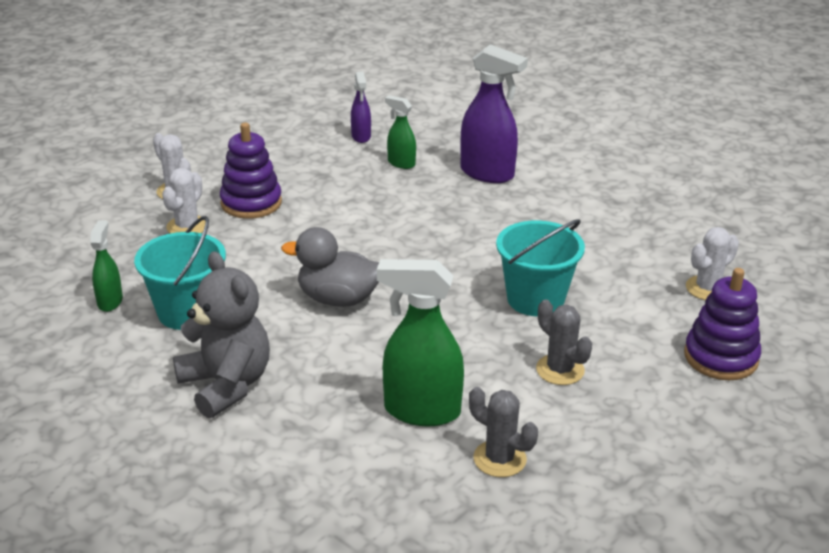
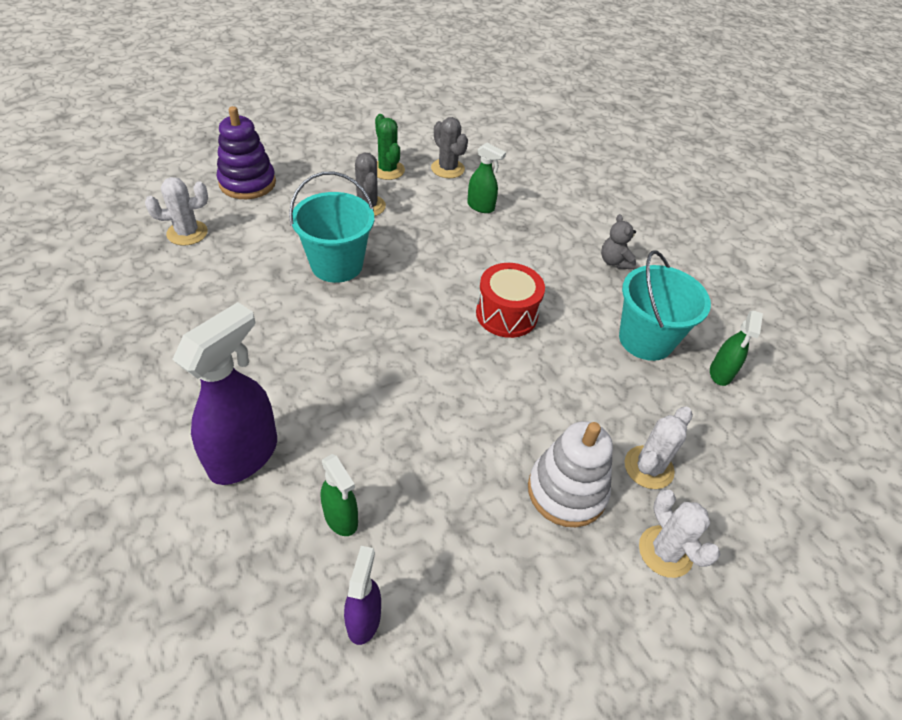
camera: 165 degrees left, 15 degrees up
grey teddy bear [173,251,270,418] -> grey teddy bear [601,214,636,269], size x0.48
purple stacking toy [220,123,282,219] -> white stacking toy [528,421,613,527]
grey duck [281,227,379,307] -> red drum [476,263,545,338]
green spray bottle [377,259,464,426] -> green spray bottle [467,143,506,213], size x0.54
purple spray bottle [460,44,528,183] -> purple spray bottle turned 75 degrees clockwise [172,302,277,485]
none -> green cactus [375,114,405,180]

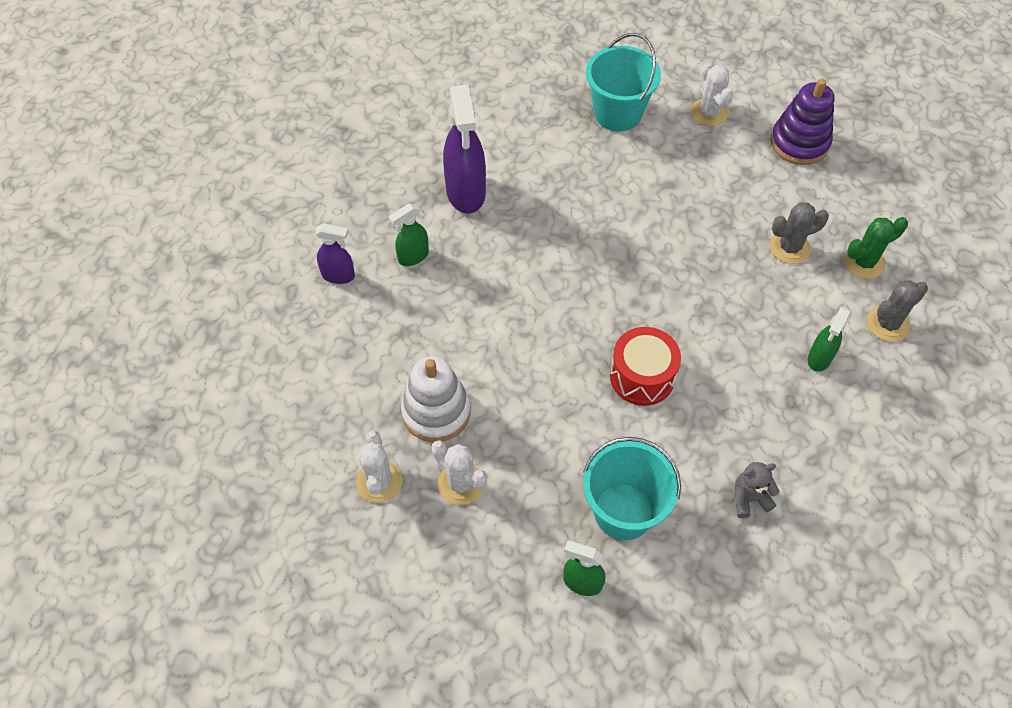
camera: 95 degrees right, 10 degrees up
purple spray bottle [172,302,277,485] -> purple spray bottle turned 45 degrees clockwise [443,85,486,213]
turquoise bucket [289,172,374,283] -> turquoise bucket moved to [586,33,661,131]
white cactus [639,489,720,578] -> white cactus turned 75 degrees counterclockwise [356,430,403,503]

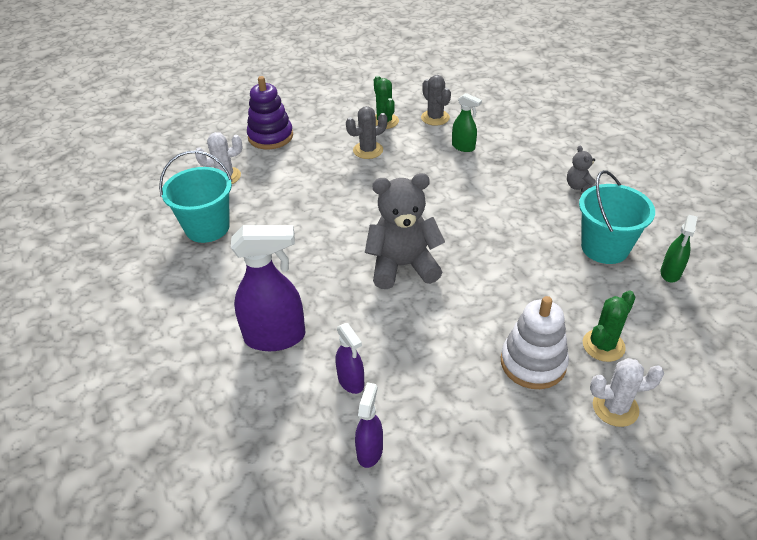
camera: 85 degrees left, 15 degrees down
green spray bottle [389,203,429,266] -> purple spray bottle [336,323,364,394]
white cactus [432,440,487,505] -> green cactus [583,291,636,362]
red drum [610,327,681,406] -> none
grey cactus [770,202,829,264] -> grey cactus turned 75 degrees clockwise [346,106,387,159]
none -> grey teddy bear [365,173,445,289]

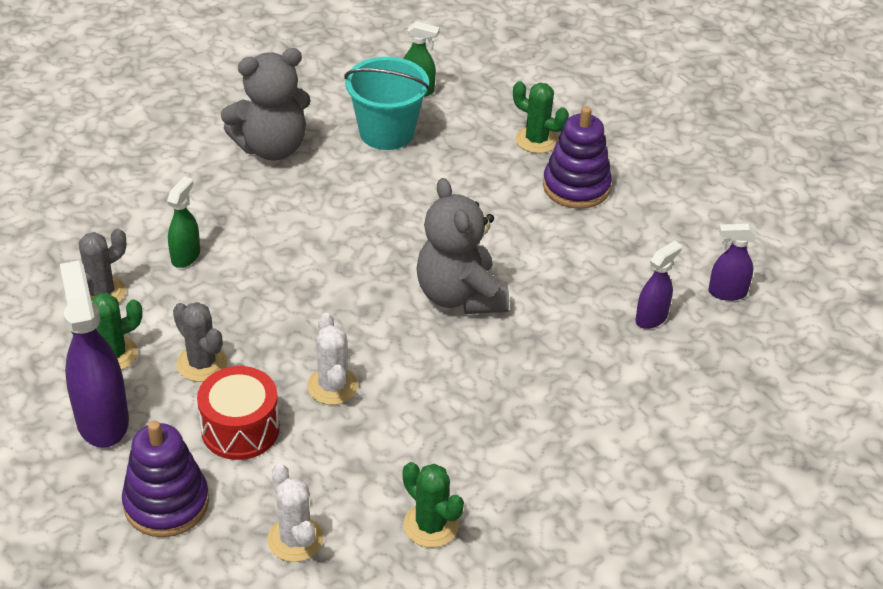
camera: 105 degrees left, 0 degrees up
turquoise bucket [159,150,232,243] -> green cactus [403,462,464,548]
purple spray bottle [231,225,305,351] -> purple spray bottle moved to [60,260,129,448]
white stacking toy [501,296,569,389] -> purple stacking toy [543,106,612,209]
grey teddy bear [567,146,596,192] -> grey teddy bear [221,48,311,161], size x2.09
white cactus [590,358,664,427] -> white cactus moved to [307,313,358,405]
none -> red drum [197,366,280,460]

